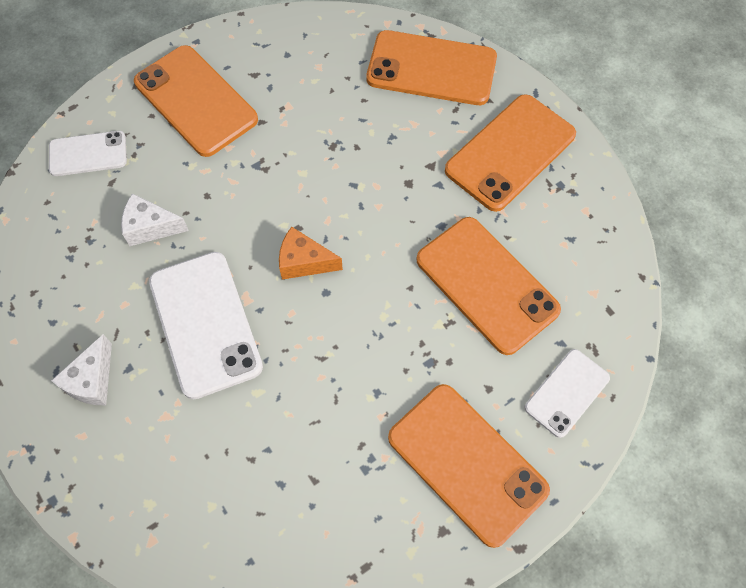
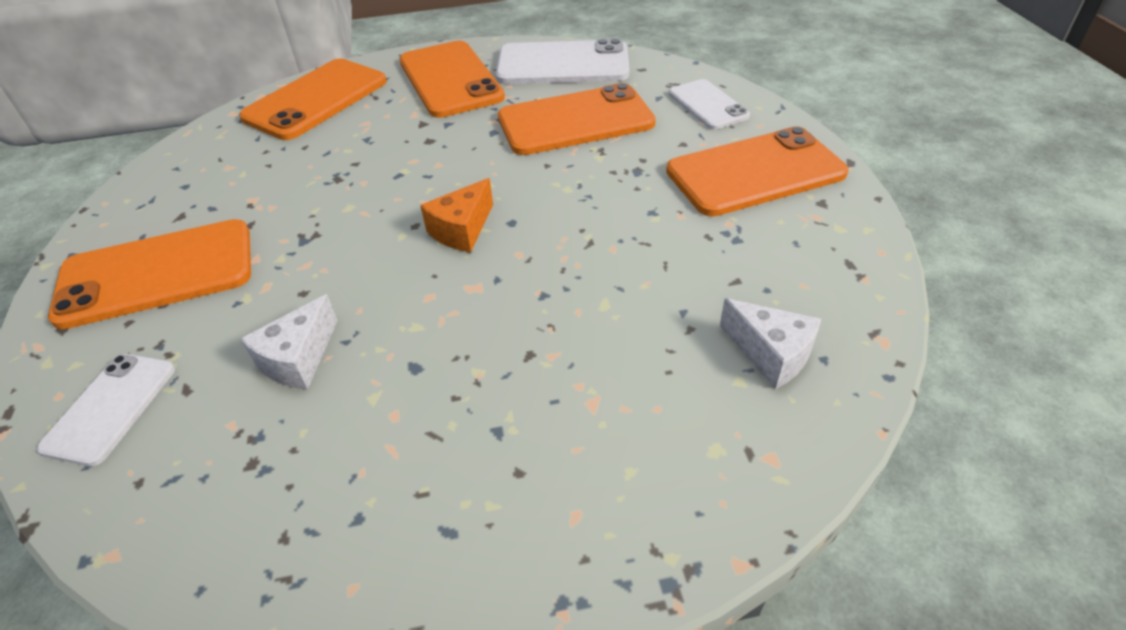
camera: 65 degrees left, 20 degrees down
white cheese [51,334,112,405] -> white cheese moved to [720,298,821,389]
white phone [149,252,263,399] -> white phone moved to [496,39,629,84]

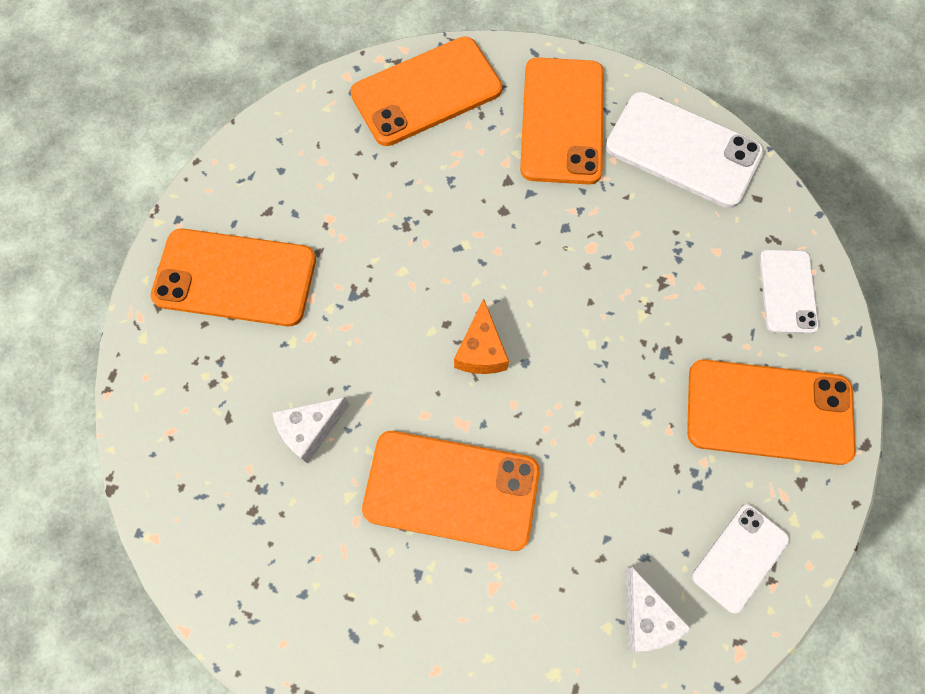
camera: 25 degrees right, 25 degrees up
white phone [37,354,175,466] -> white phone moved to [692,504,790,613]
orange cheese [420,178,493,252] -> orange cheese turned 60 degrees counterclockwise [454,299,509,374]
orange phone [498,83,656,155] -> orange phone moved to [362,431,540,551]

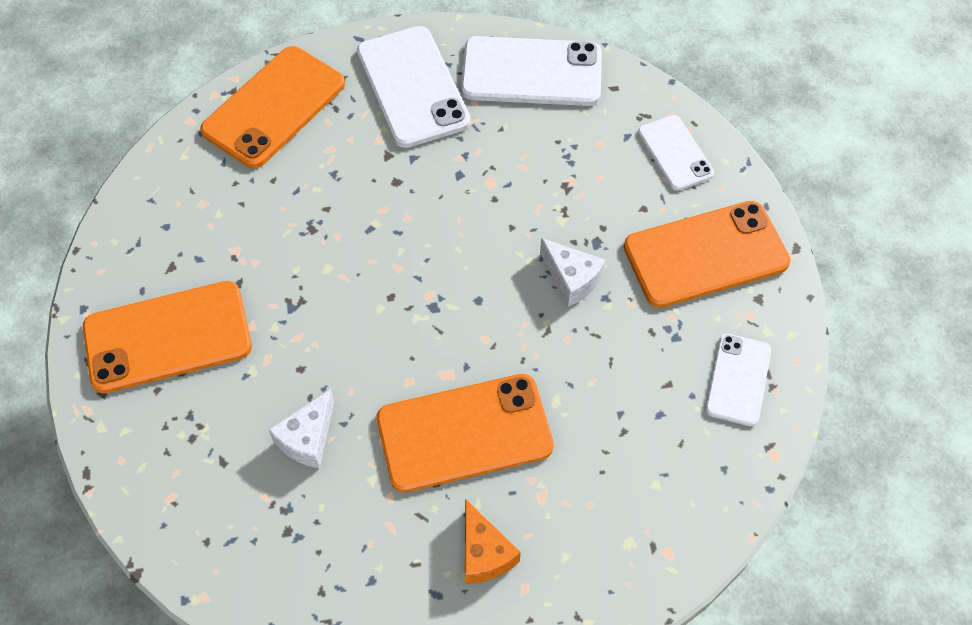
camera: 25 degrees left, 10 degrees down
orange cheese [454,299,509,374] -> orange cheese moved to [465,499,521,584]
orange phone [520,57,604,185] -> white phone [357,26,470,148]
white cheese [626,567,692,652] -> white cheese moved to [540,238,605,307]

